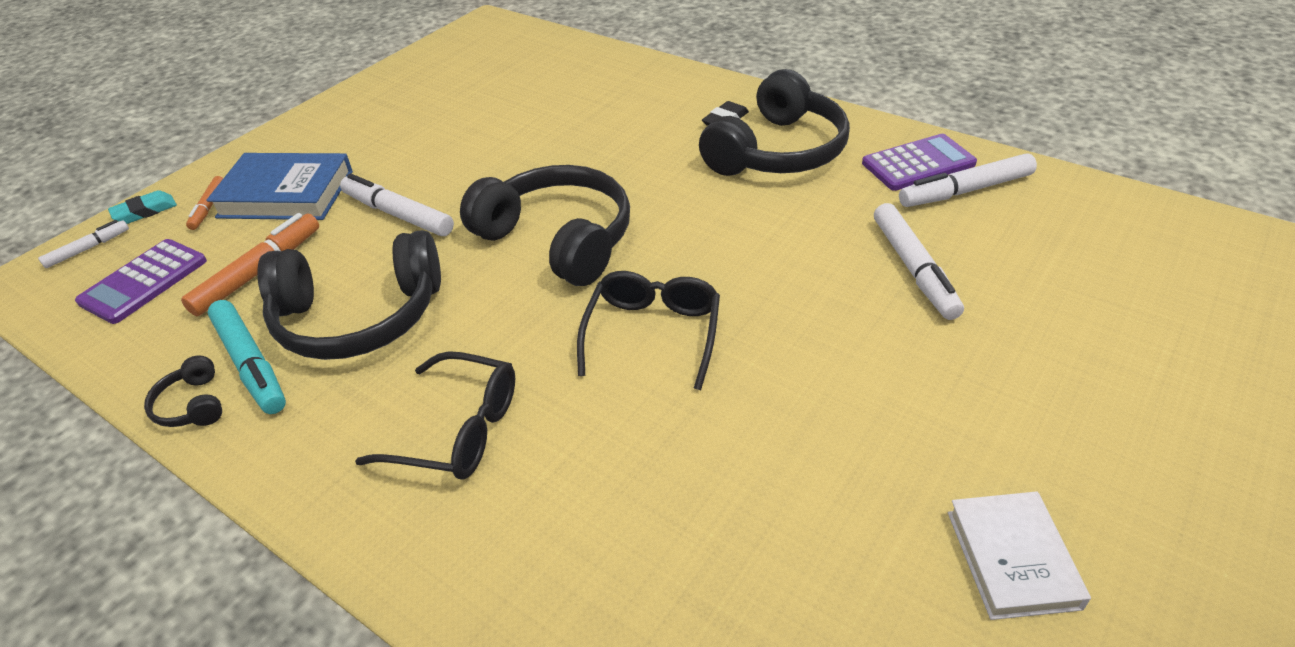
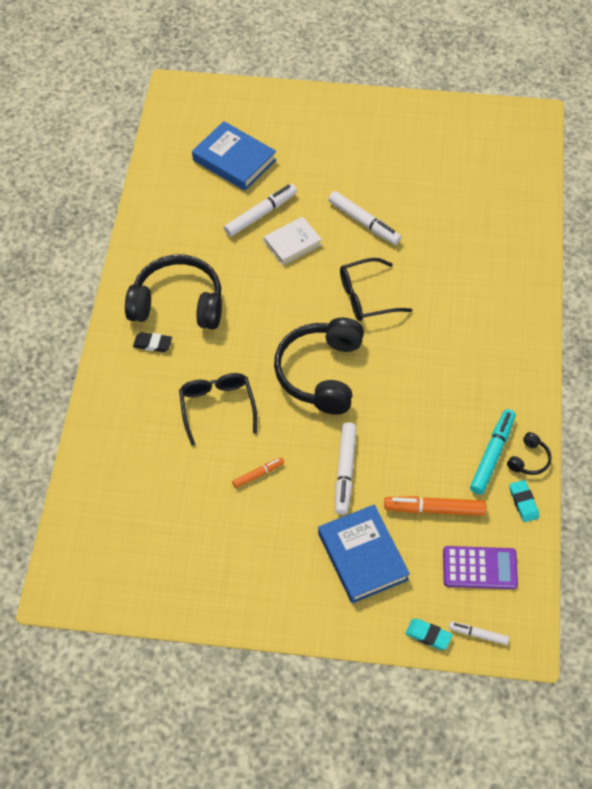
camera: 120 degrees left, 15 degrees up
orange marker [186,176,223,230] -> orange marker moved to [232,458,284,488]
black headphones [257,230,441,360] -> none
black glasses [355,351,515,480] -> black glasses moved to [179,373,257,446]
purple calculator [862,134,977,191] -> none
white marker [899,153,1037,207] -> white marker moved to [328,191,401,245]
white book [948,491,1091,620] -> white book moved to [264,217,322,265]
none -> blue book [192,121,277,191]
none -> turquoise eraser [509,480,539,522]

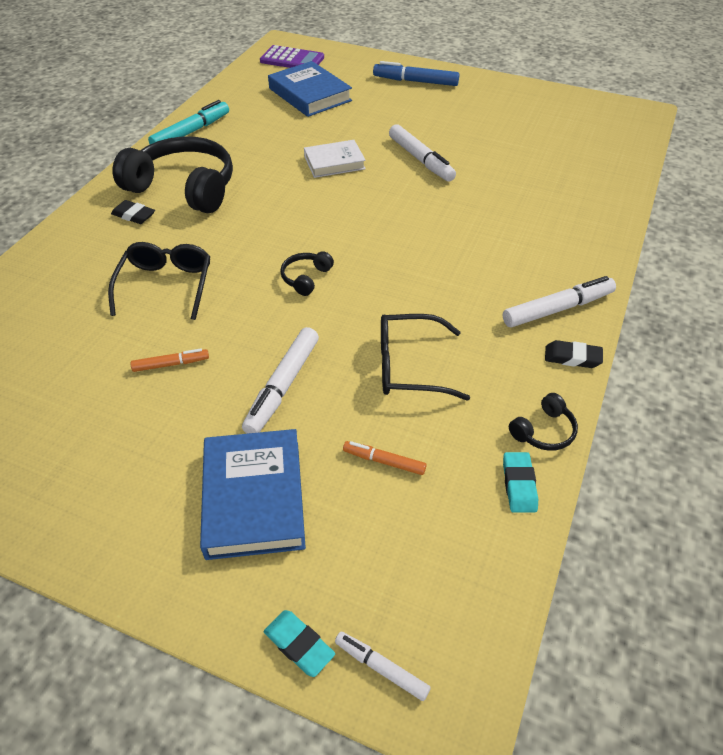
camera: 15 degrees right, 10 degrees down
white marker [224,184,297,237] -> white marker moved to [503,276,616,328]
black headphones [274,317,364,415] -> black headphones [280,251,334,296], size x0.42
black glasses [340,258,412,321] -> black glasses moved to [381,314,470,401]
orange marker [384,496,486,516] -> orange marker [343,441,426,475], size x0.57
purple calculator [443,546,518,589] -> purple calculator moved to [260,45,324,68]
turquoise marker [470,409,515,495] -> turquoise marker moved to [148,100,229,144]
none -> blue marker [373,61,459,86]
none -> black eraser [545,340,603,368]

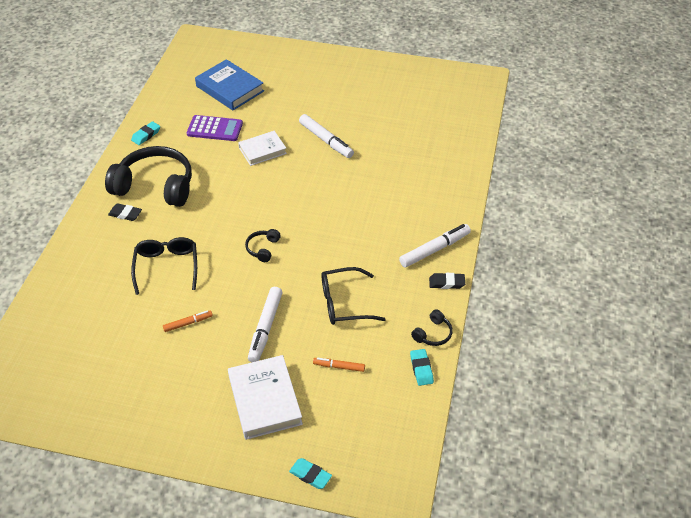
camera: 10 degrees left, 0 degrees up
turquoise marker [148,100,229,144] -> turquoise eraser [131,121,160,145]
blue book [200,429,306,560] -> white book [228,355,303,440]
purple calculator [260,45,324,68] -> purple calculator moved to [187,115,243,141]
white marker [335,632,431,701] -> none
blue marker [373,61,459,86] -> none

